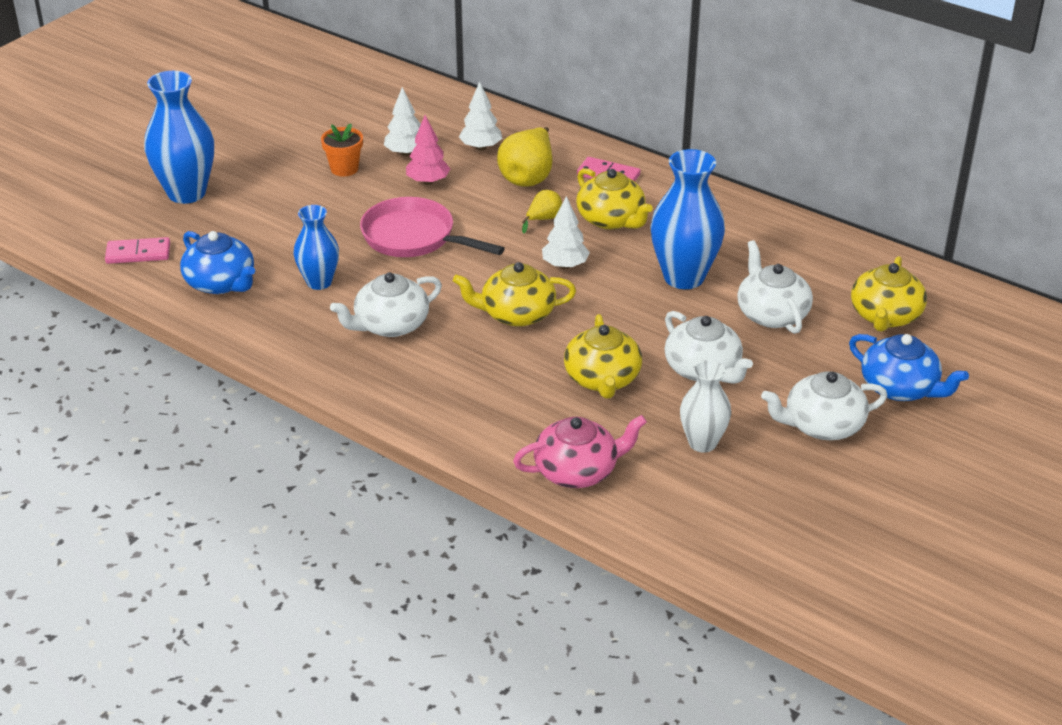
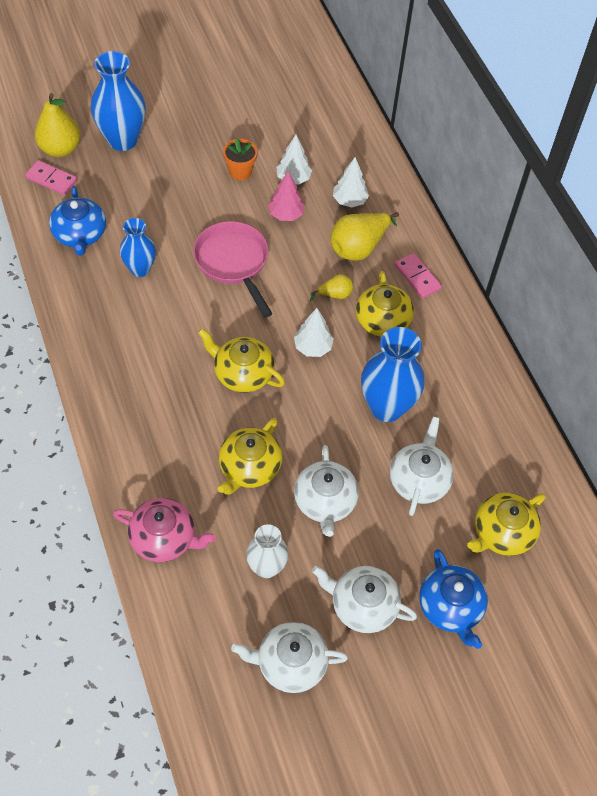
camera: 30 degrees right, 20 degrees up
white teapot [330,272,442,337] -> white teapot moved to [231,622,348,693]
none -> yellow pear [34,93,81,157]

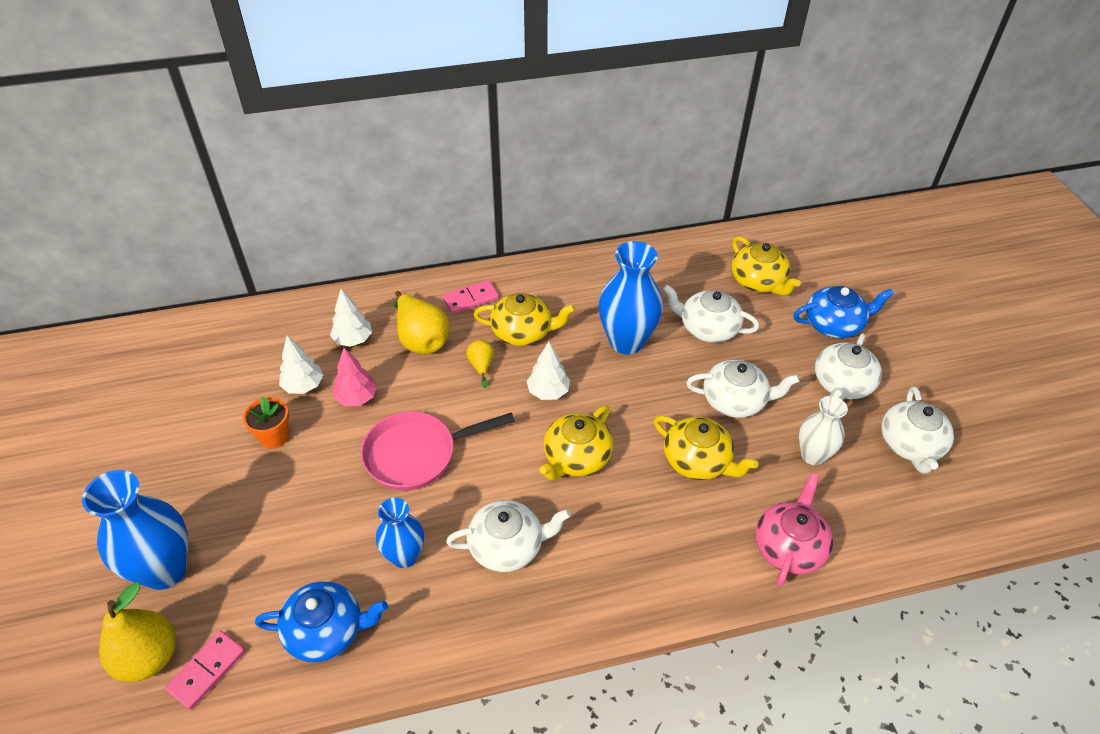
camera: 80 degrees left, 10 degrees down
none -> white teapot [446,500,571,572]

